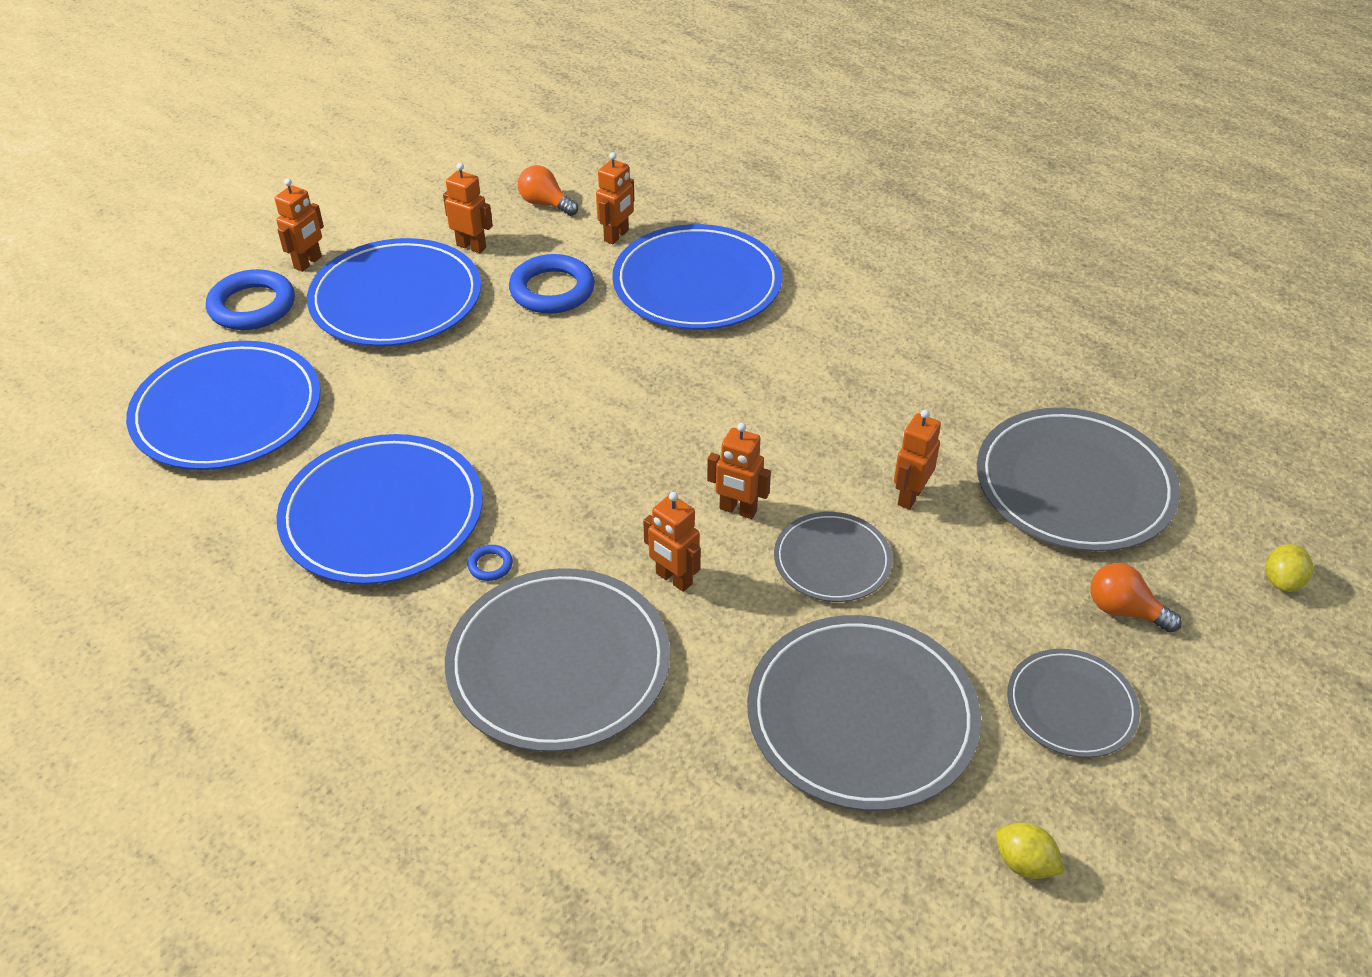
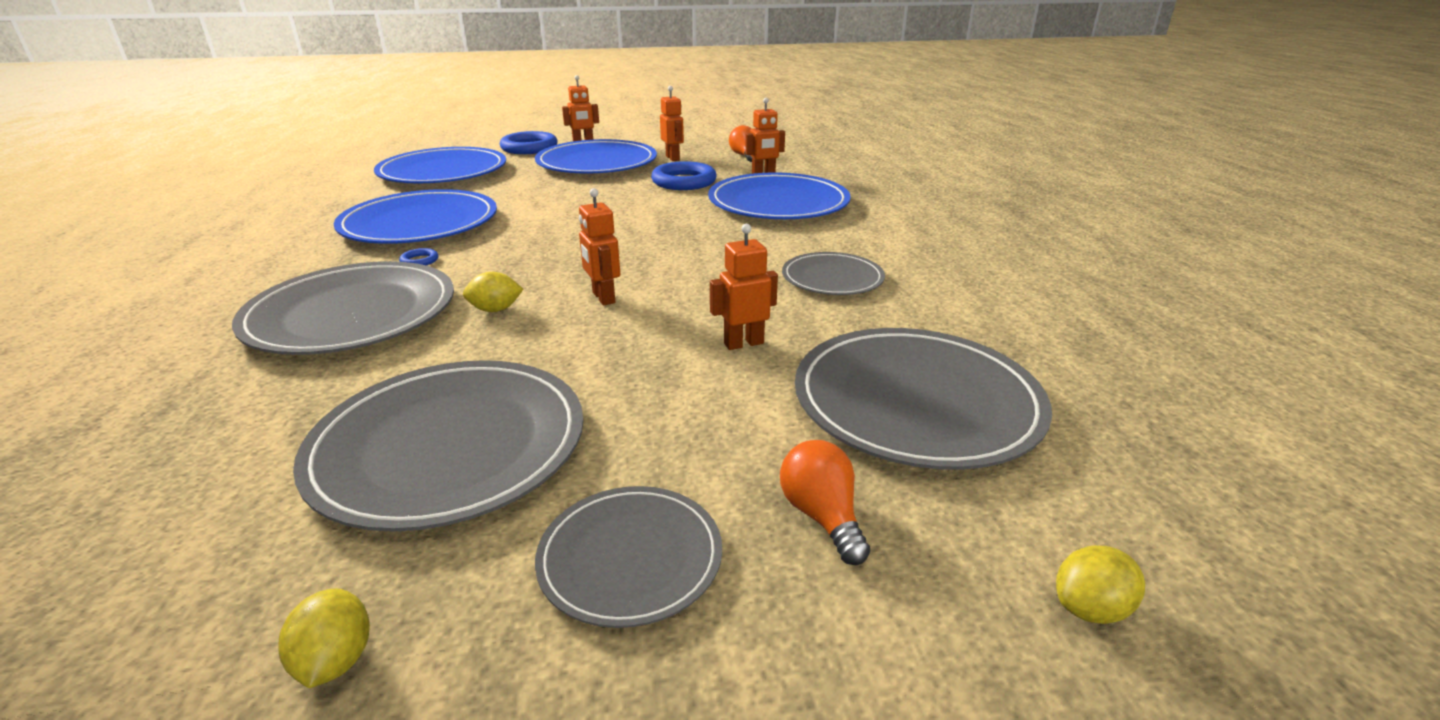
camera: 40 degrees right, 15 degrees down
orange robot [643,492,701,592] -> yellow lemon [463,272,523,312]
grey plate [774,512,892,602] -> grey plate moved to [782,252,885,295]

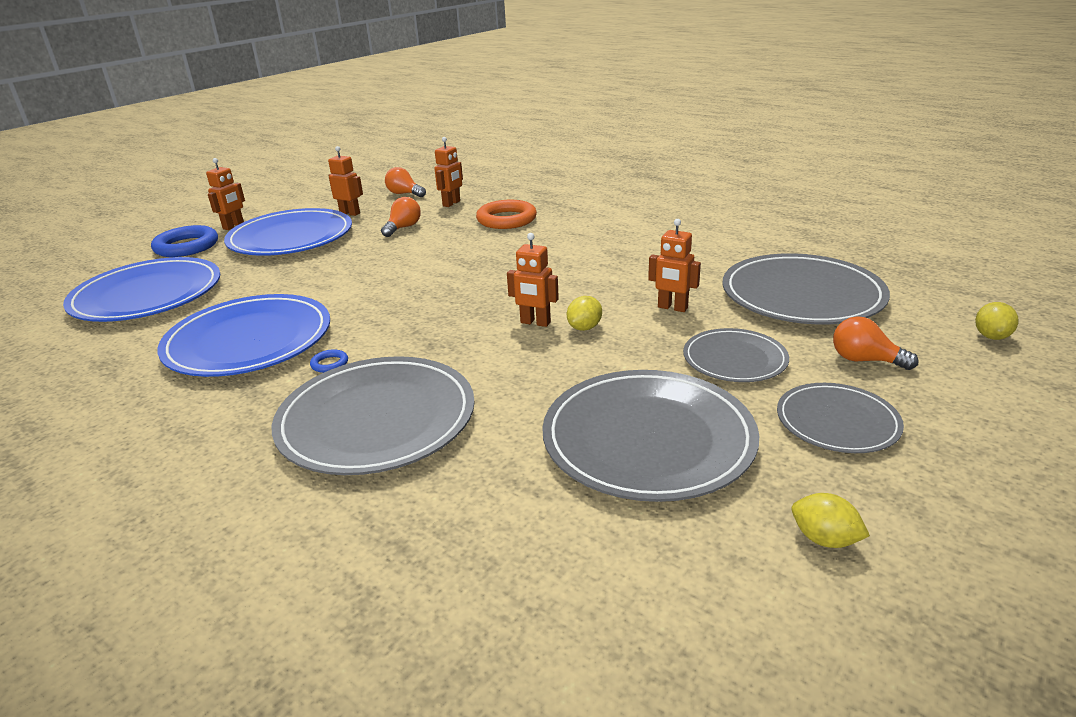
camera: 40 degrees left, 0 degrees up
yellow lemon [463,272,523,312] -> yellow lemon moved to [567,296,602,331]
blue ring [651,161,717,190] -> orange light bulb [381,197,421,237]
blue plate [708,172,851,219] -> orange ring [476,200,537,229]
orange robot [710,224,778,350] -> orange robot turned 90 degrees counterclockwise [648,219,701,312]
grey plate [782,252,885,295] -> grey plate moved to [683,328,789,382]

